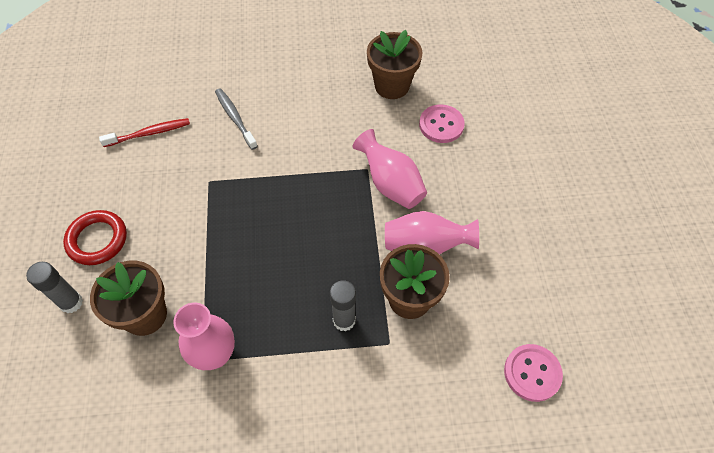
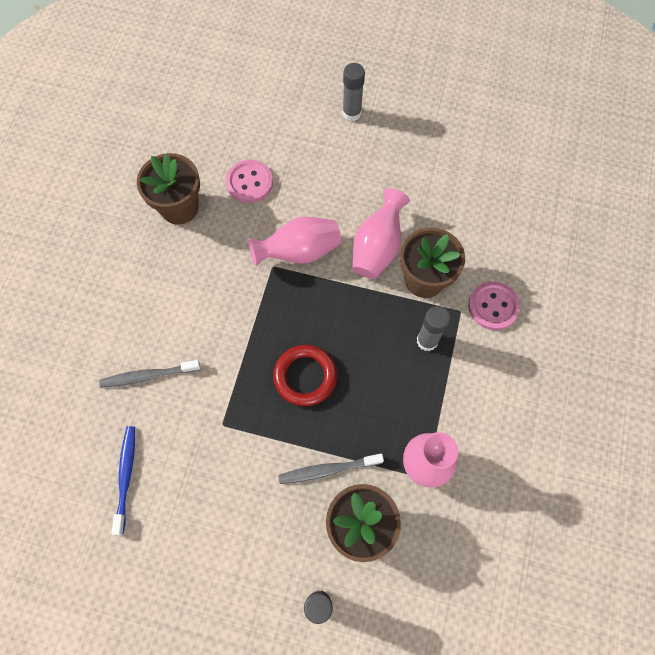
camera: 70 degrees left, 10 degrees up
red ring [63,210,127,265] -> red ring moved to [273,345,337,406]
red toothbrush [99,118,190,147] -> blue toothbrush [112,426,135,535]
pink button [504,344,563,402] -> pink button moved to [468,281,520,330]
none -> grey toothbrush [278,454,384,484]
none -> grey glue stick [343,63,365,121]

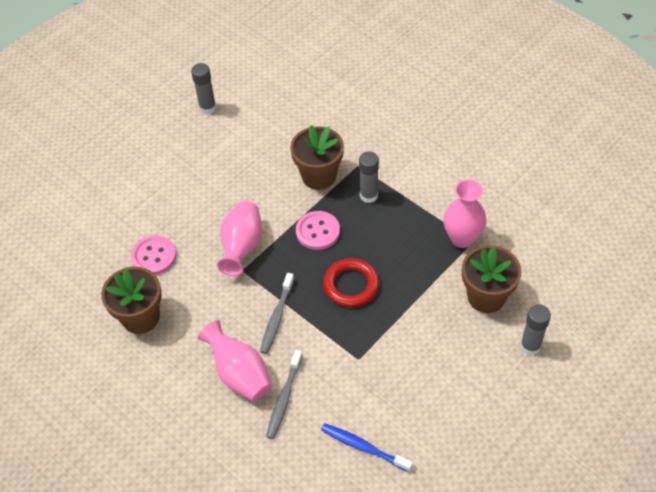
camera: 60 degrees left, 15 degrees down
grey toothbrush [278,454,384,484] -> grey toothbrush moved to [260,273,294,354]
grey glue stick [343,63,365,121] -> grey glue stick moved to [191,63,216,114]
pink vase [352,188,410,279] -> pink vase moved to [198,320,272,402]
pink button [468,281,520,330] -> pink button moved to [296,211,340,250]

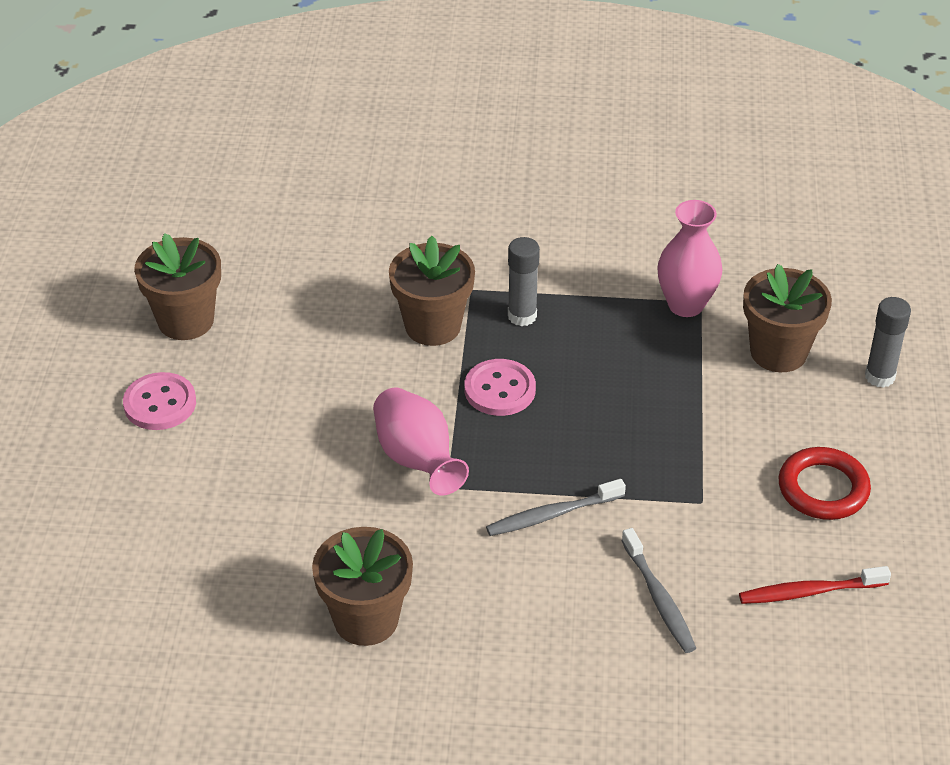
camera: 40 degrees left, 10 degrees down
pink button [131,235,176,275] -> pink button moved to [123,372,196,430]
grey glue stick [191,63,216,114] -> brown flower pot [134,233,221,340]
pink vase [198,320,272,402] -> none
grey toothbrush [260,273,294,354] -> grey toothbrush turned 90 degrees clockwise [486,479,626,536]
blue toothbrush [321,423,413,472] -> red toothbrush [739,566,891,604]
red ring [323,258,379,307] -> red ring moved to [779,447,871,520]

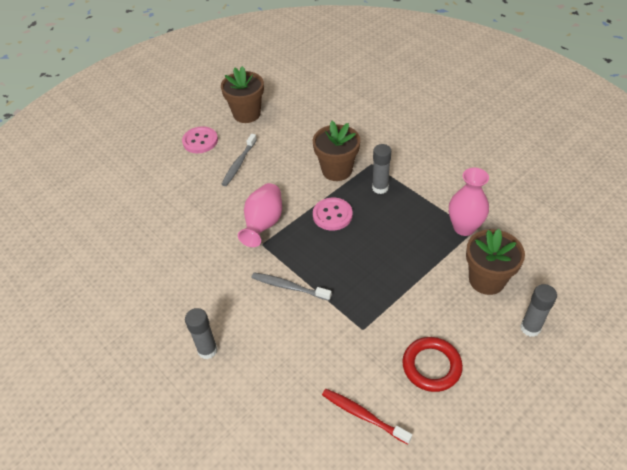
camera: 45 degrees right, 5 degrees up
brown flower pot [312,527,413,646] -> none
grey toothbrush [621,528,696,653] -> grey toothbrush moved to [222,134,257,186]
none -> grey glue stick [185,308,218,359]

